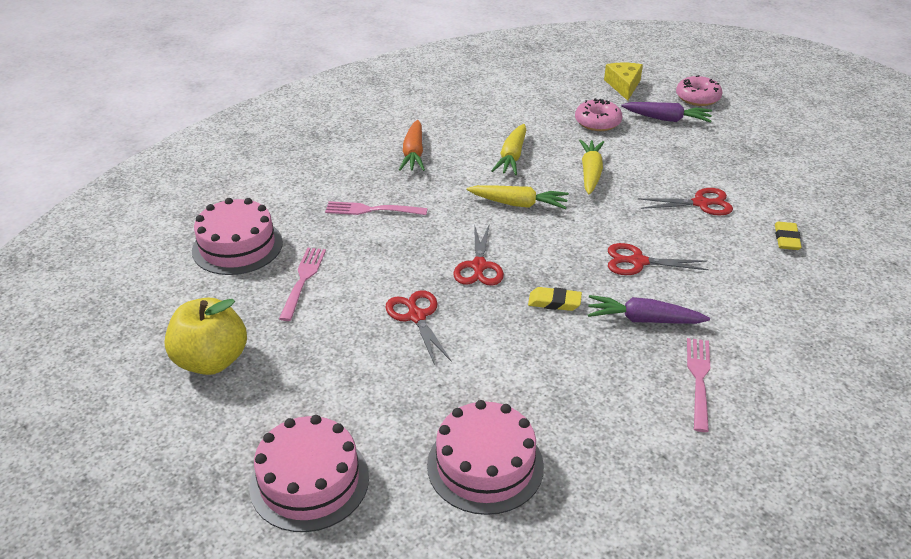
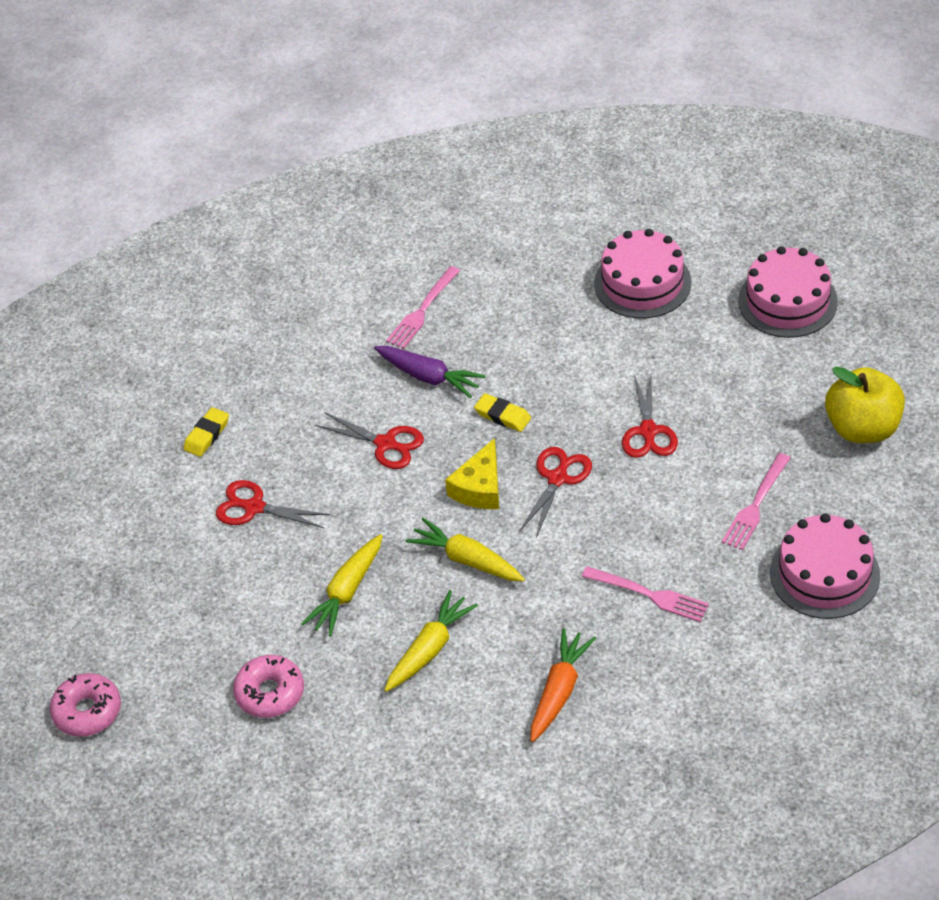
camera: 155 degrees left, 10 degrees up
yellow cheese [604,63,643,101] -> yellow cheese moved to [445,438,499,509]
purple carrot [621,102,712,122] -> none

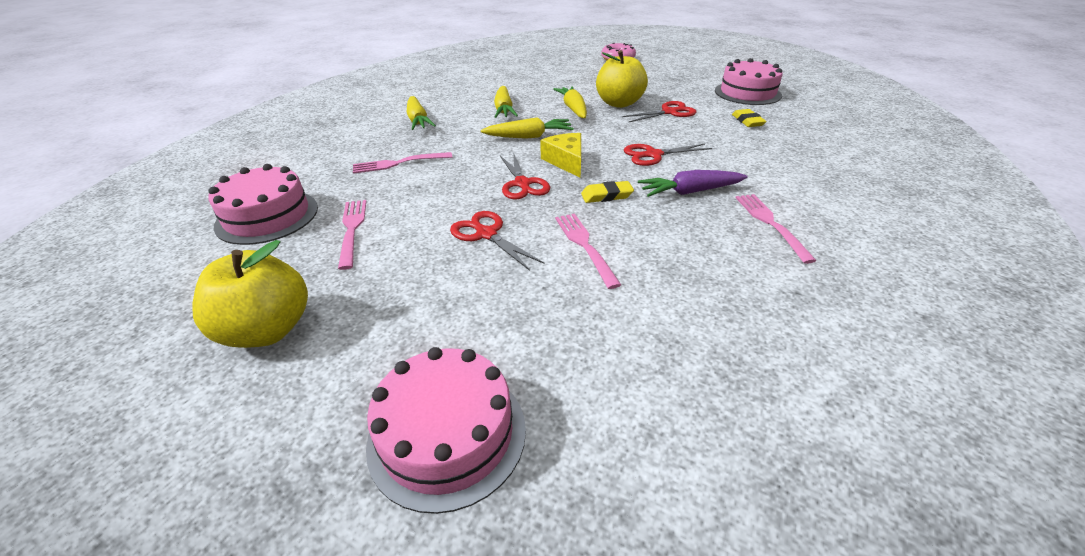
camera: 135 degrees right, 10 degrees down
pink donut [233,655,304,718] -> none
orange carrot [531,628,596,742] -> yellow carrot [406,96,436,130]
pink cake [594,229,691,319] -> pink cake moved to [715,58,783,105]
none -> pink fork [555,213,621,289]
none -> yellow apple [596,50,648,108]

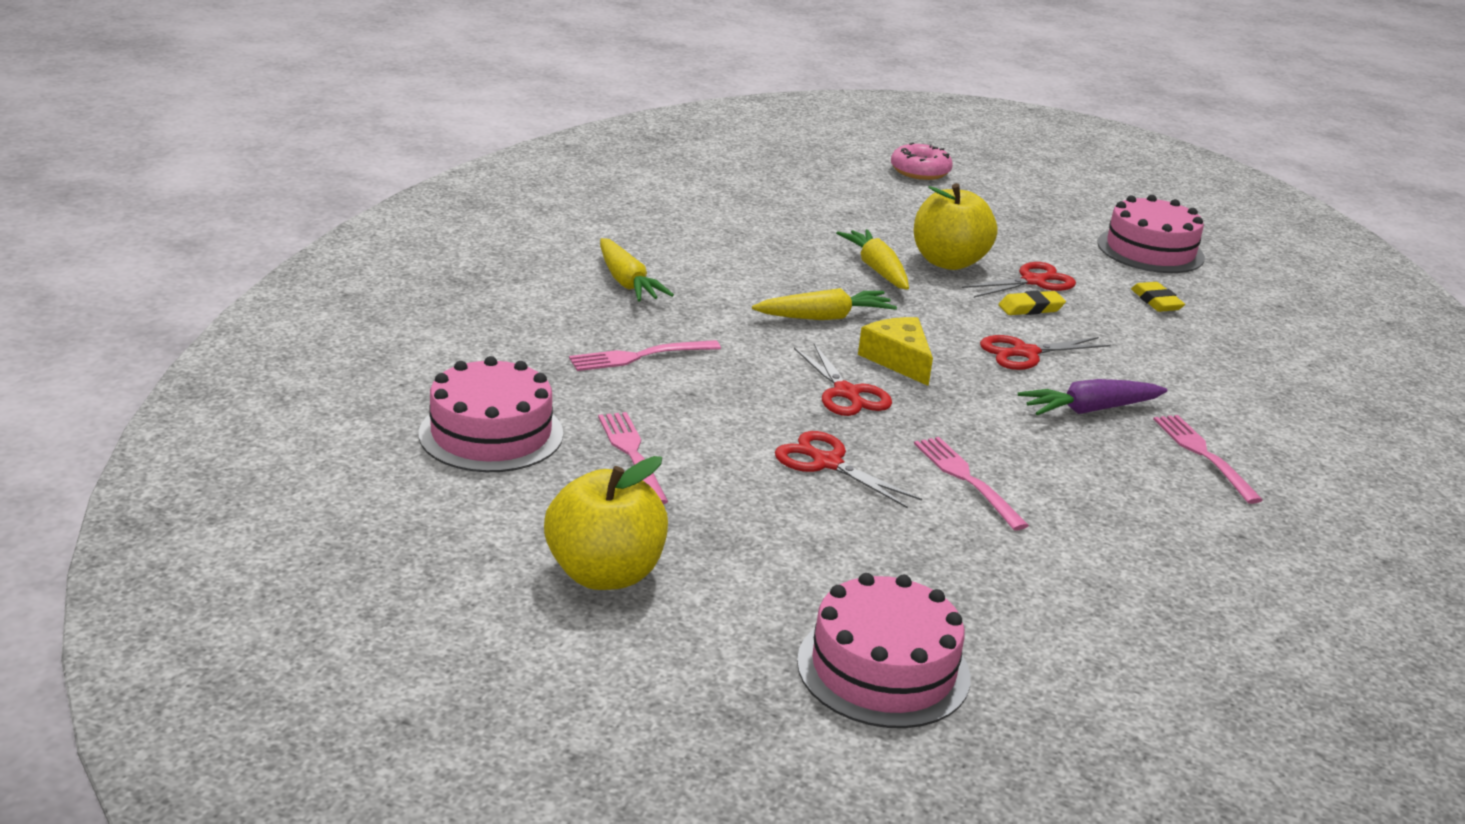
camera: 10 degrees left, 10 degrees down
yellow carrot [494,86,518,118] -> none
yellow eraser [581,181,634,203] -> yellow eraser moved to [998,291,1066,315]

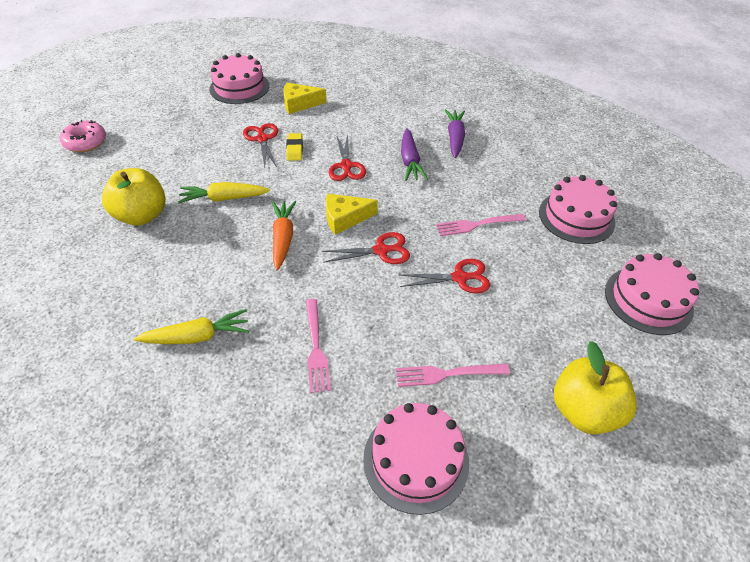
camera: 75 degrees left, 20 degrees up
yellow carrot [752,288,897,320] -> orange carrot [272,201,296,270]
red scissors [775,431,922,509] -> red scissors turned 150 degrees counterclockwise [398,259,491,293]
yellow apple [914,183,998,270] -> yellow apple moved to [102,168,166,226]
yellow eraser [1131,282,1185,312] -> yellow cheese [283,83,327,114]
pink fork [1153,415,1263,504] -> purple carrot [445,110,465,158]
none -> pink cake [539,175,617,244]

